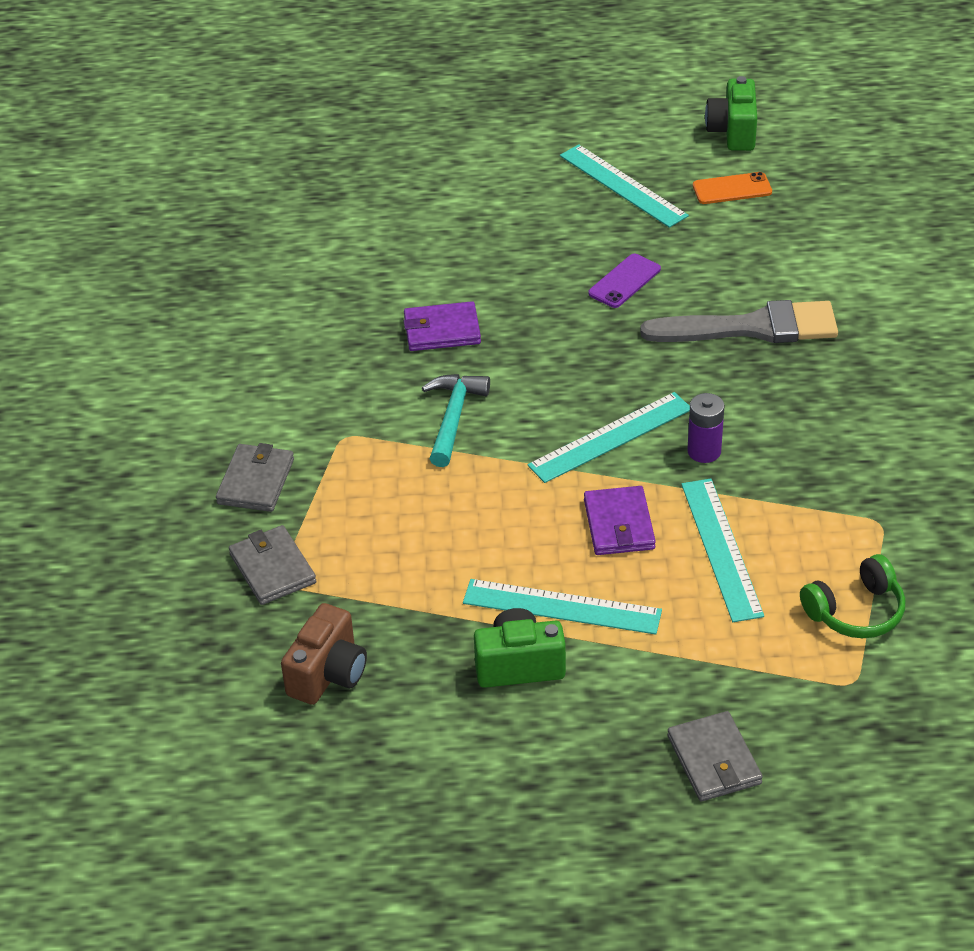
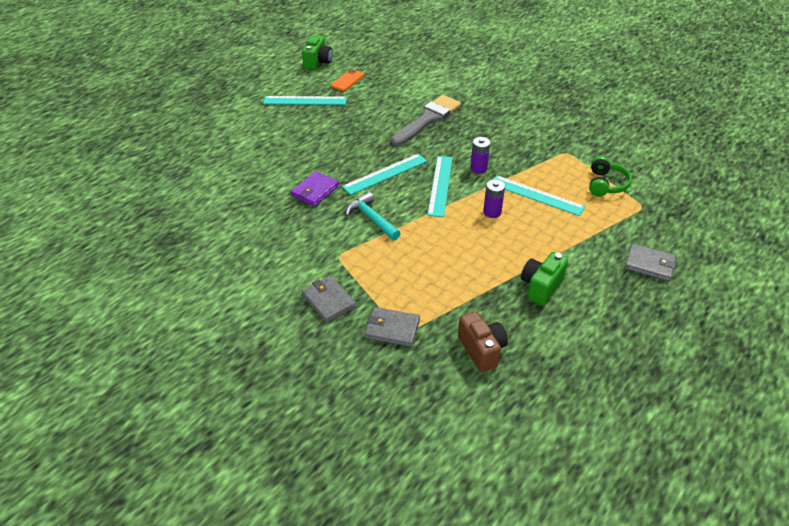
camera: 50 degrees left, 0 degrees up
turquoise ruler [463,579,662,635] -> turquoise ruler moved to [342,154,427,195]
purple wallet [584,486,656,555] -> purple battery [483,179,505,218]
purple phone [588,254,661,308] -> none
green camera [705,76,757,151] -> green camera turned 120 degrees counterclockwise [302,35,332,70]

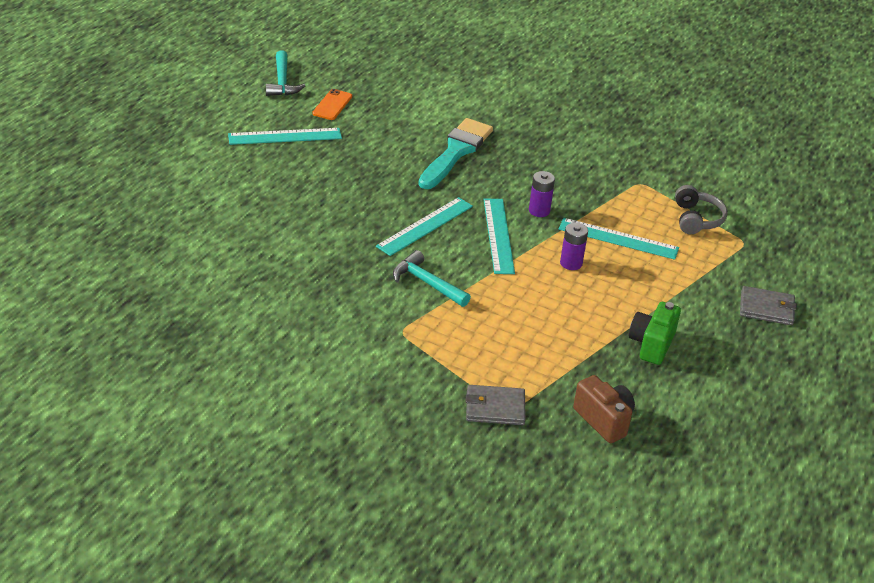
camera: 15 degrees left, 5 degrees down
purple wallet [291,171,339,207] -> none
green camera [302,35,332,70] -> turquoise hammer [266,50,305,96]
grey wallet [302,276,356,323] -> none
grey brush [391,95,461,146] -> turquoise brush [418,118,493,189]
green headphones [589,156,632,197] -> grey headphones [675,185,727,234]

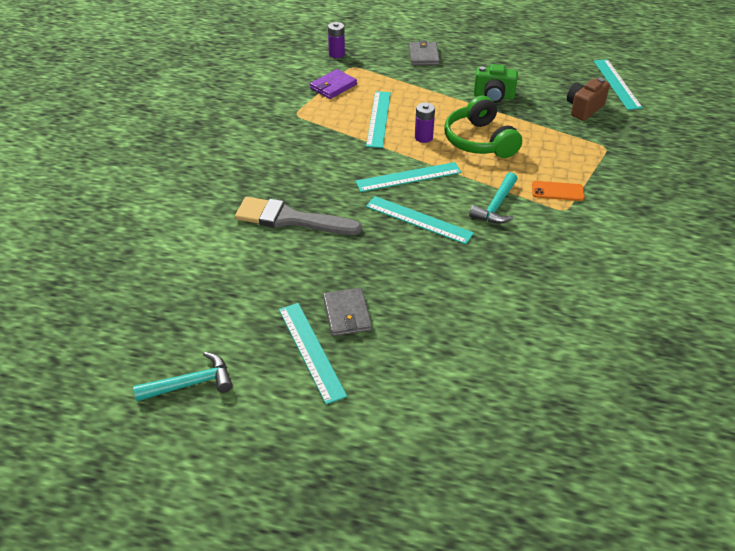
camera: 100 degrees left, 5 degrees up
orange phone [312,89,352,120] -> orange phone moved to [532,181,585,201]
turquoise brush [418,118,493,189] -> grey brush [235,197,362,235]
grey wallet [466,385,526,425] -> grey wallet moved to [323,288,372,336]
purple battery [529,171,555,217] -> purple battery moved to [328,22,345,58]
grey headphones [675,185,727,234] -> purple wallet [310,69,357,99]
none -> green headphones [444,95,522,158]
none -> turquoise ruler [594,59,643,110]

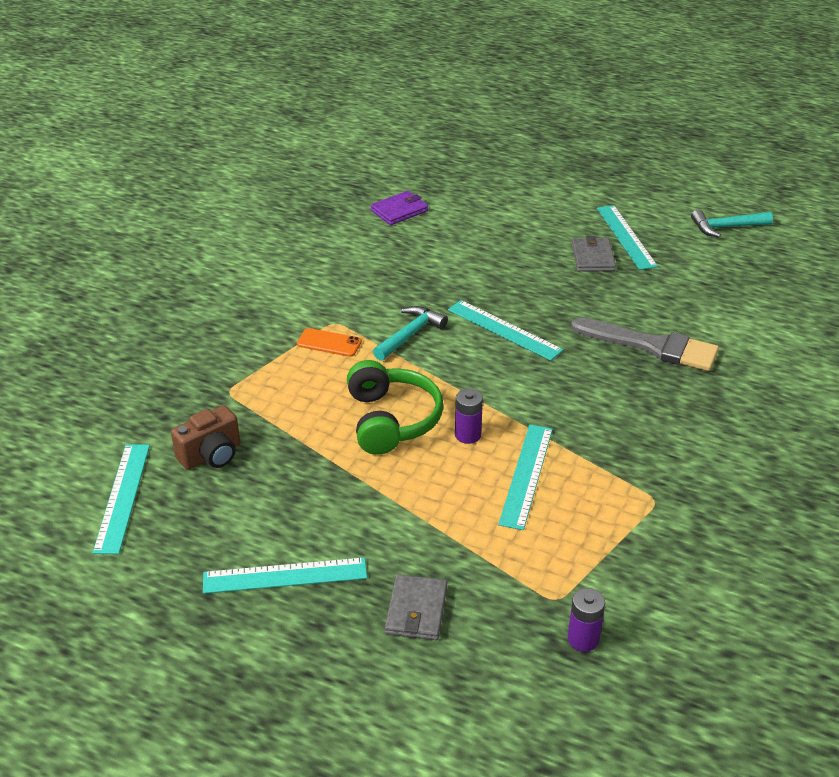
camera: 170 degrees left, 5 degrees down
purple wallet [310,69,357,99] -> purple wallet moved to [371,191,428,225]
turquoise ruler [356,162,461,192] -> turquoise ruler moved to [203,557,367,594]
green camera [474,64,518,103] -> none

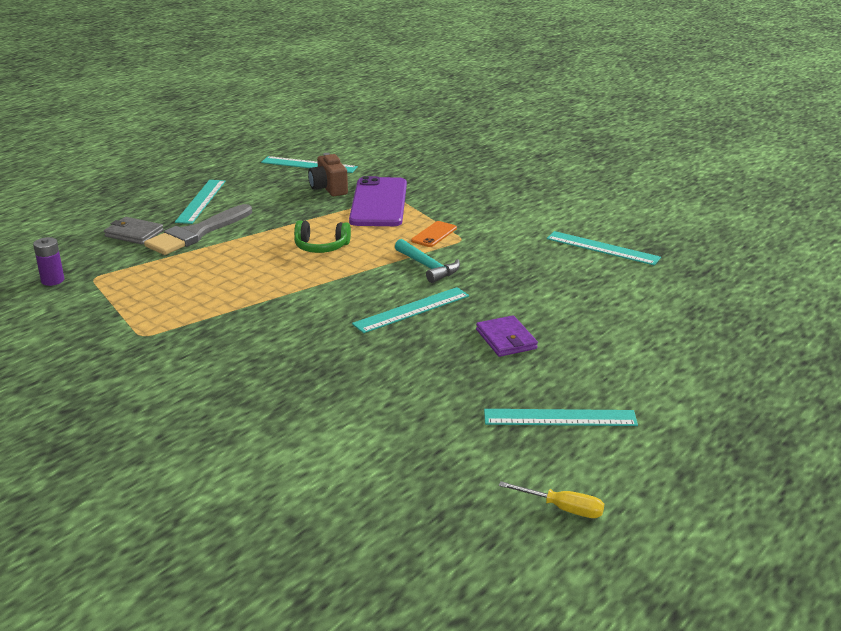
camera: 105 degrees right, 10 degrees down
green headphones [347,360,443,455] -> green headphones [294,220,351,253], size x0.66
purple wallet [371,191,428,225] -> purple wallet moved to [476,315,538,357]
purple battery [455,389,483,444] -> none
turquoise ruler [498,424,553,530] -> turquoise ruler moved to [546,231,661,265]
grey brush [571,318,719,371] -> grey brush moved to [144,204,252,255]
grey wallet [572,236,616,272] -> none
turquoise hammer [691,209,773,237] -> yellow screwdriver [499,481,604,518]
none -> purple phone [349,176,407,226]

